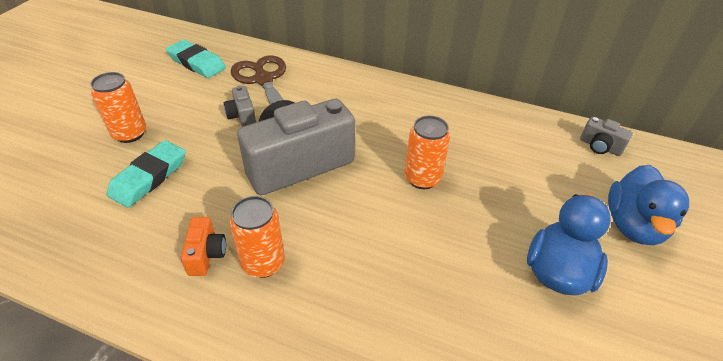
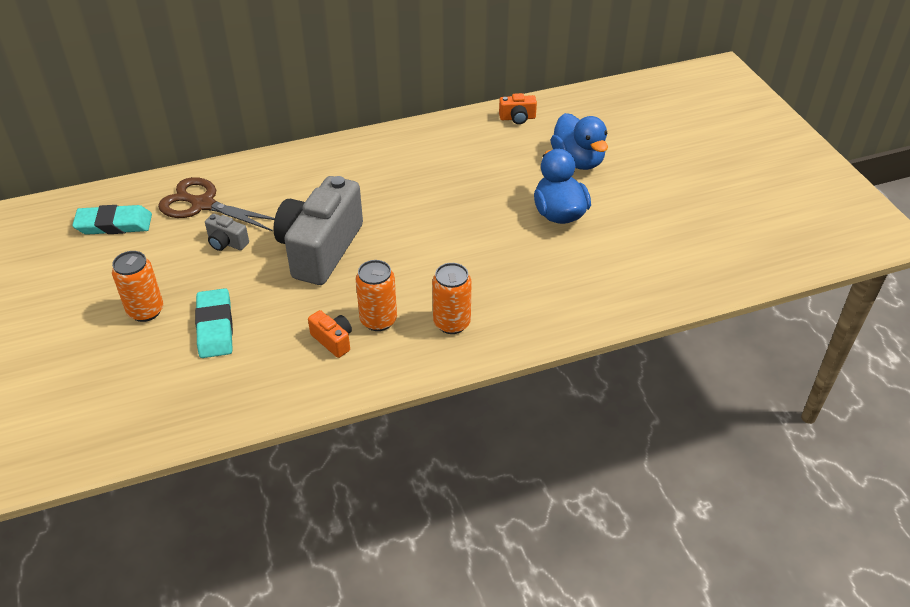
camera: 40 degrees left, 0 degrees up
orange can [405,116,450,189] -> orange can moved to [432,263,472,334]
grey camera [580,116,633,156] -> orange camera [499,93,537,124]

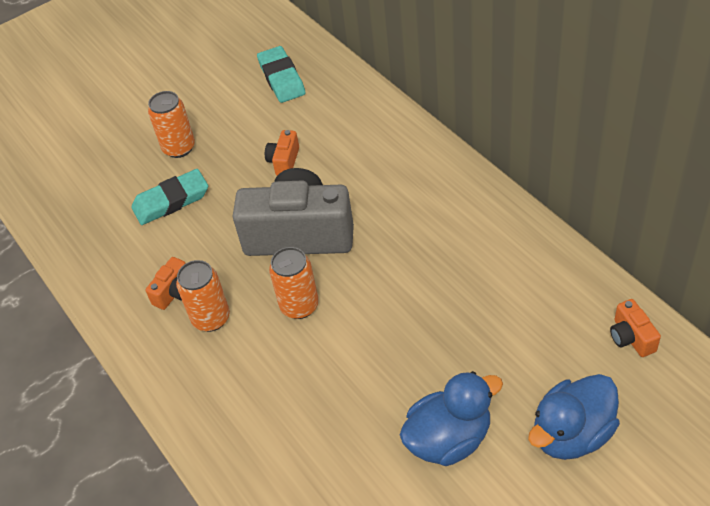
camera: 80 degrees right, 5 degrees up
brown scissors [158,177,275,231] -> none
grey camera [205,214,249,251] -> orange camera [265,130,299,176]
orange can [432,263,472,334] -> orange can moved to [269,247,319,319]

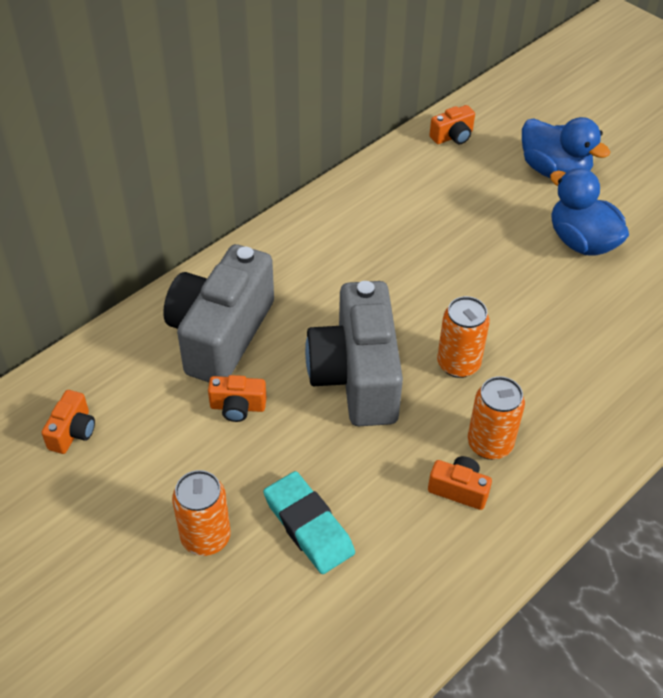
camera: 105 degrees left, 0 degrees up
turquoise eraser [257,46,306,103] -> orange camera [41,390,95,454]
none -> grey camera [163,244,274,382]

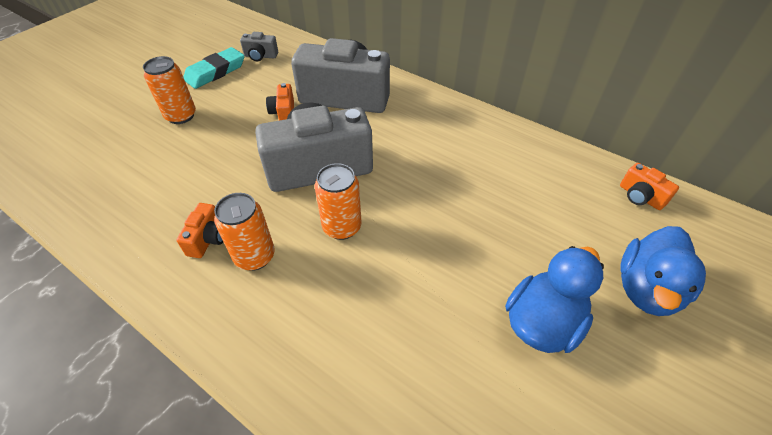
camera: 80 degrees right, 0 degrees up
orange camera [41,390,95,454] -> grey camera [240,32,278,61]
turquoise eraser [263,471,355,574] -> turquoise eraser moved to [183,47,245,89]

